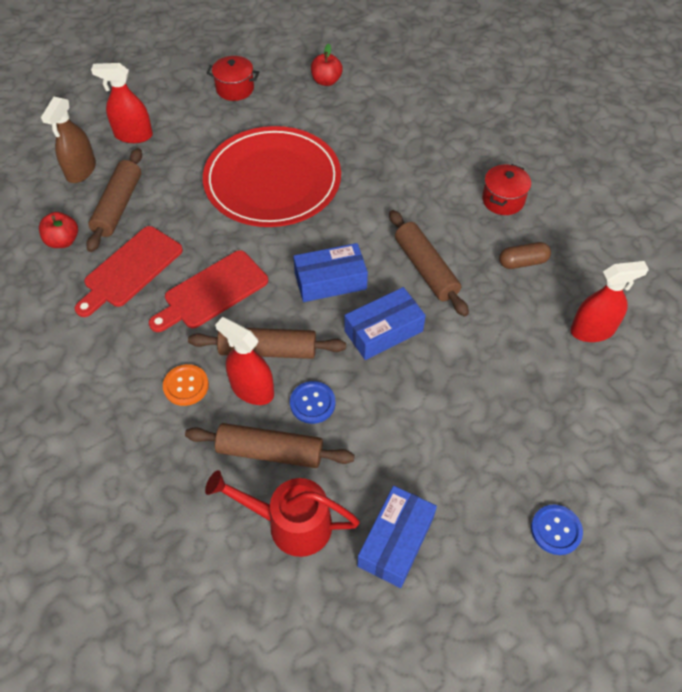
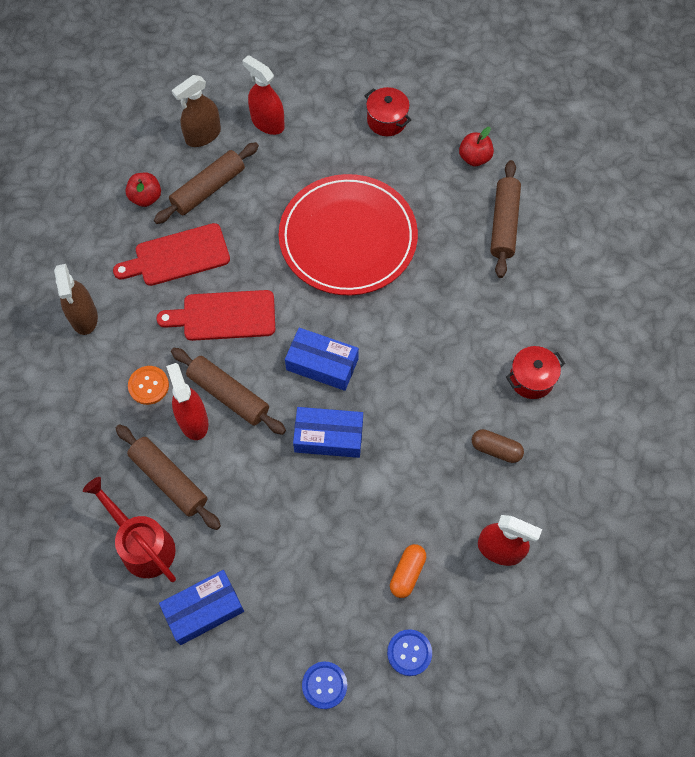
camera: 35 degrees right, 10 degrees up
blue button [290,381,335,424] -> blue button moved to [387,629,432,676]
brown rolling pin [389,210,469,317] -> brown rolling pin moved to [490,160,521,278]
none -> brown spray bottle [54,264,98,335]
none -> orange capsule [390,544,426,598]

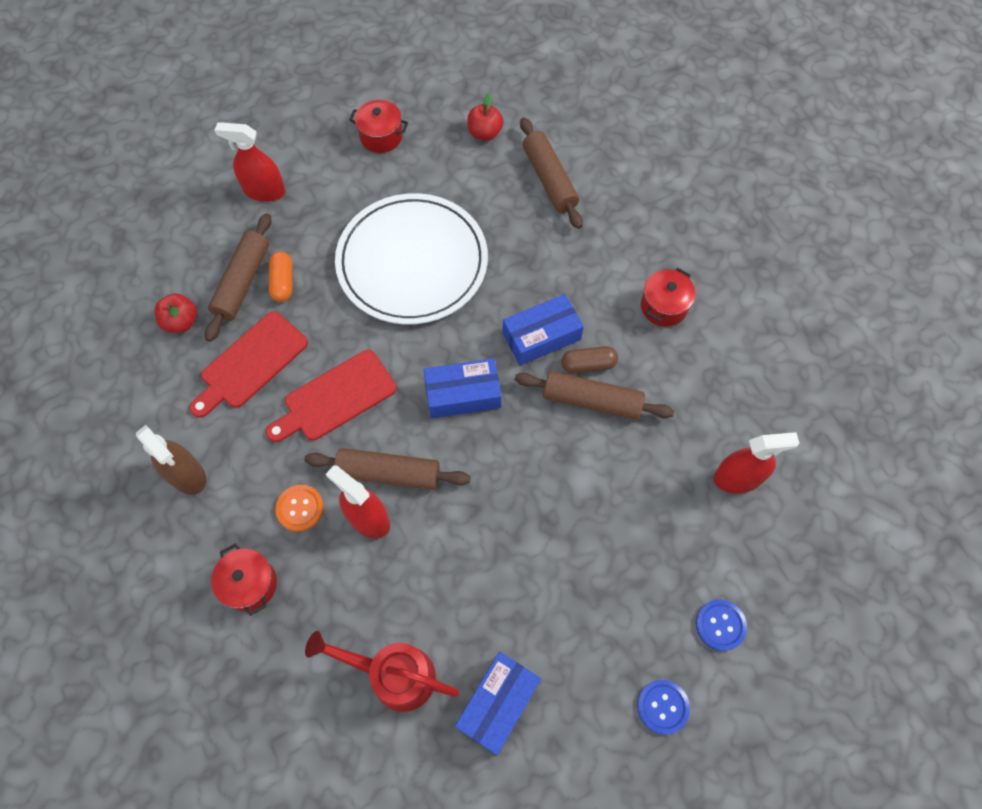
camera: 30 degrees left, 0 degrees up
brown rolling pin [116,424,221,530] -> brown rolling pin moved to [515,371,674,420]
brown spray bottle [172,75,221,147] -> none
red plate [279,174,418,295] -> white plate [335,193,488,325]
blue box [293,407,363,458] -> blue box moved to [502,294,584,366]
orange capsule [390,544,426,598] -> orange capsule moved to [269,252,292,302]
brown capsule [472,429,524,463] -> brown capsule moved to [561,346,618,374]
none -> red pot [211,543,277,616]

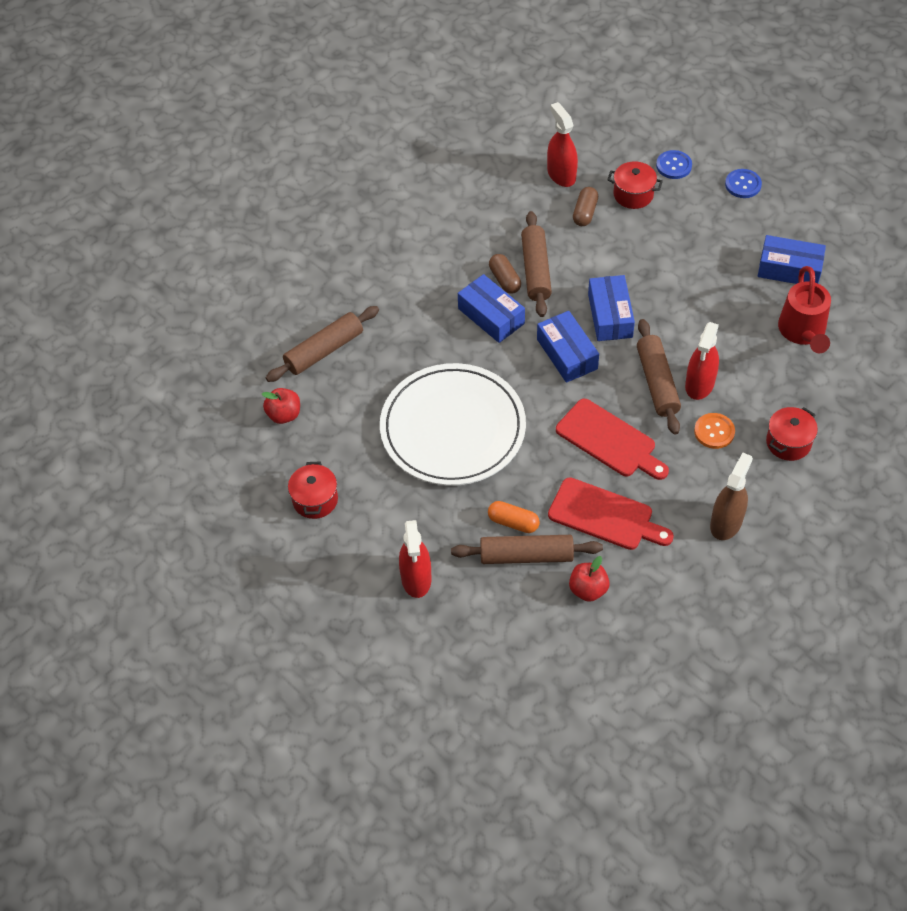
camera: 105 degrees left, 10 degrees down
orange capsule [269,252,292,302] -> orange capsule turned 45 degrees clockwise [488,501,540,533]
red pot [641,268,696,327] -> red pot moved to [607,161,663,209]
none -> brown capsule [573,187,598,226]
none -> blue box [588,275,635,341]

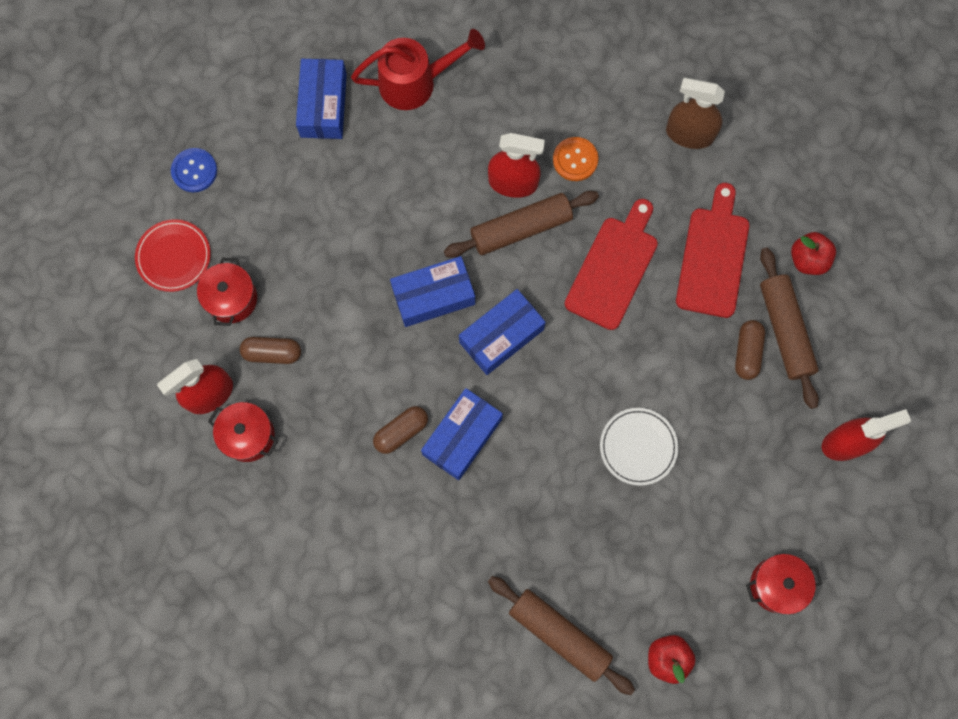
camera: 105 degrees left, 20 degrees up
white plate [380,363,526,486] -> white plate [600,408,678,486], size x0.45
orange capsule [488,501,540,533] -> brown capsule [735,320,765,380]
brown rolling pin [521,211,552,317] -> none
blue button [656,150,692,179] -> red plate [135,219,211,292]
red pot [766,407,818,461] -> red pot moved to [208,402,278,462]

